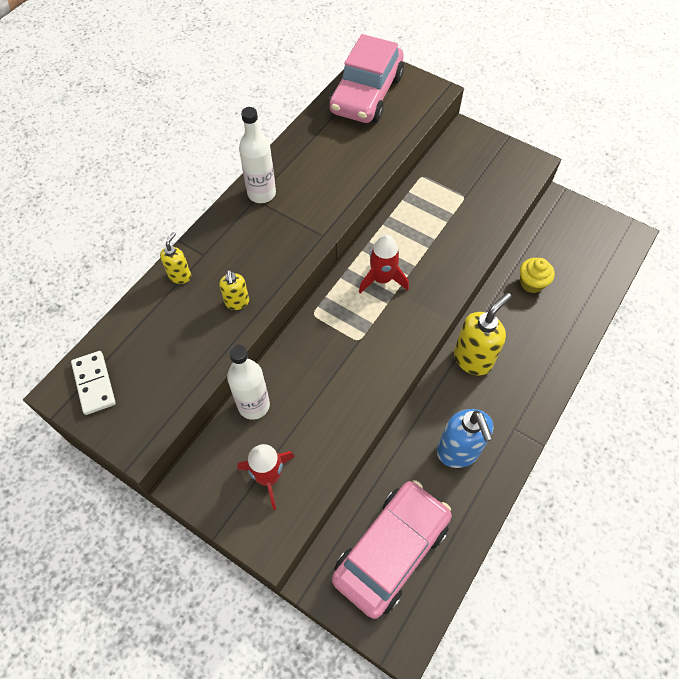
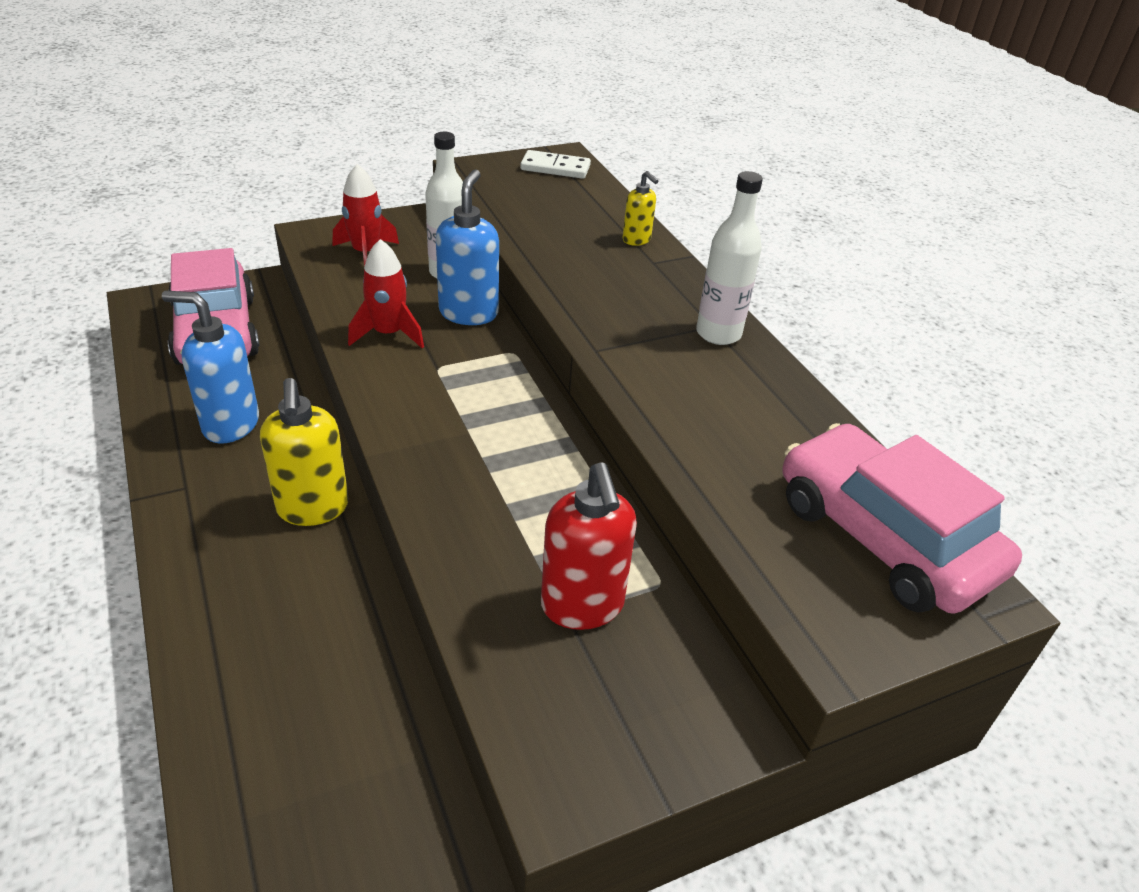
camera: 120 degrees right, 20 degrees down
yellow soap dispenser [219,270,249,310] -> none
red rocket [359,235,409,293] -> red rocket moved to [348,239,424,348]
yellow cupcake [520,258,555,293] -> none
none -> blue soap dispenser [436,170,499,325]
none -> red soap dispenser [541,462,637,630]

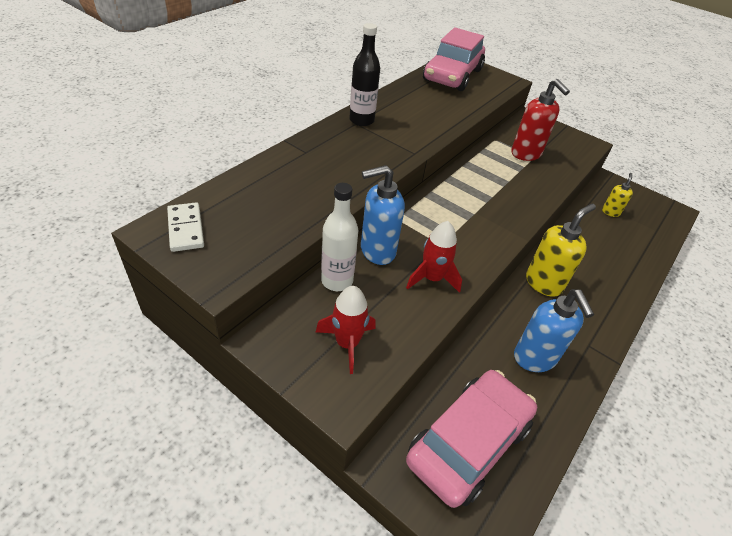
camera: 120 degrees left, 5 degrees up
red soap dispenser [541,462,637,630] -> red soap dispenser turned 105 degrees clockwise [511,79,570,161]
yellow soap dispenser [623,171,658,246] -> yellow soap dispenser moved to [602,173,633,217]
white bottle [696,171,763,345] -> black bottle [349,23,380,126]

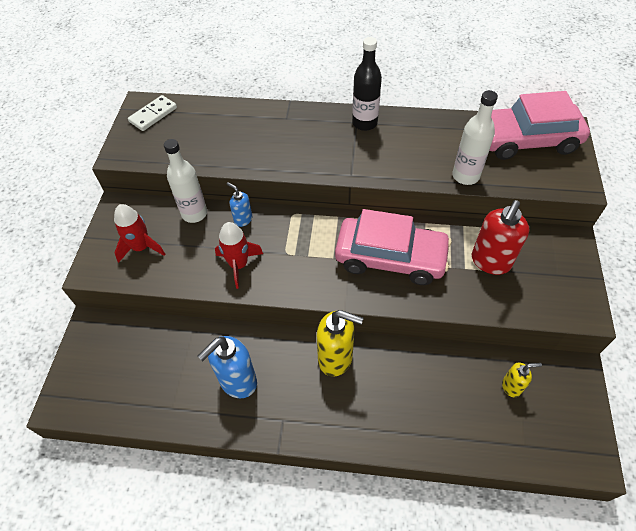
camera: 65 degrees right, 10 degrees up
blue soap dispenser [361,165,405,265] -> blue soap dispenser [227,182,252,227], size x0.54
pink car [406,370,537,508] -> pink car moved to [335,209,452,285]
none -> white bottle [452,90,498,185]

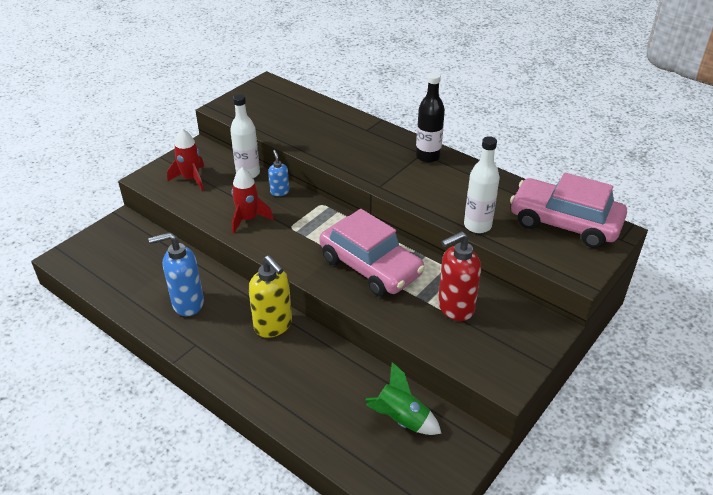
camera: 30 degrees right, 15 degrees down
white domino [128,95,177,131] -> none
yellow soap dispenser [502,362,542,397] -> green rocket [365,362,442,435]

